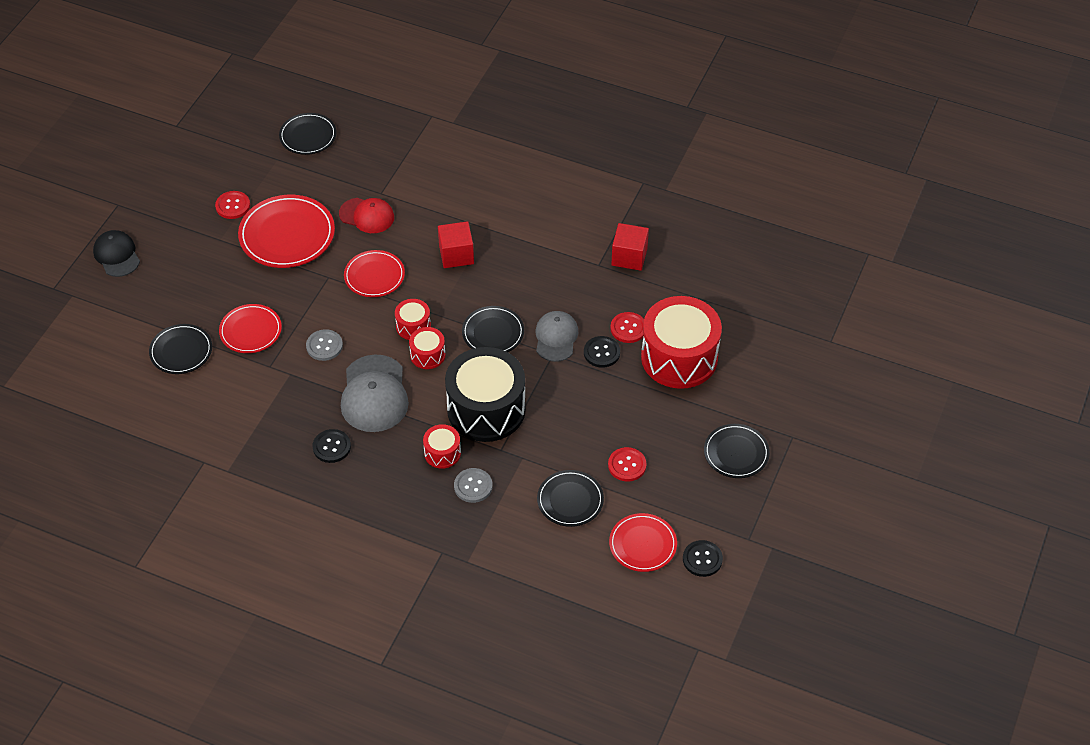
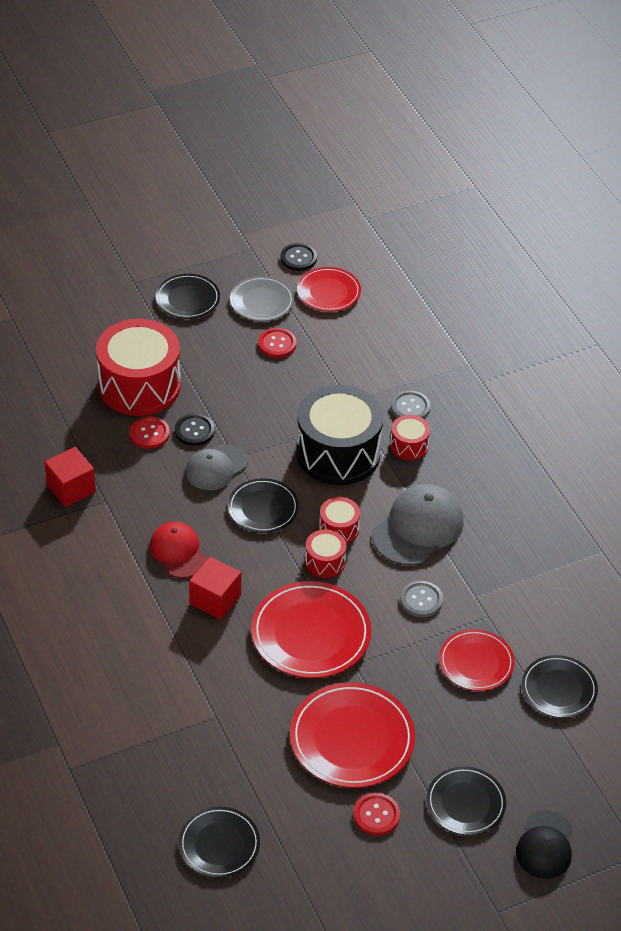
camera: 140 degrees left, 5 degrees down
black button [313,429,351,463] -> none
red cap [339,198,394,233] -> red cap moved to [150,522,207,578]
red plate [344,250,405,297] -> red plate [251,581,371,678], size x1.61
black plate [537,470,604,527] -> black plate moved to [427,766,506,835]
none -> grey plate [230,276,294,321]

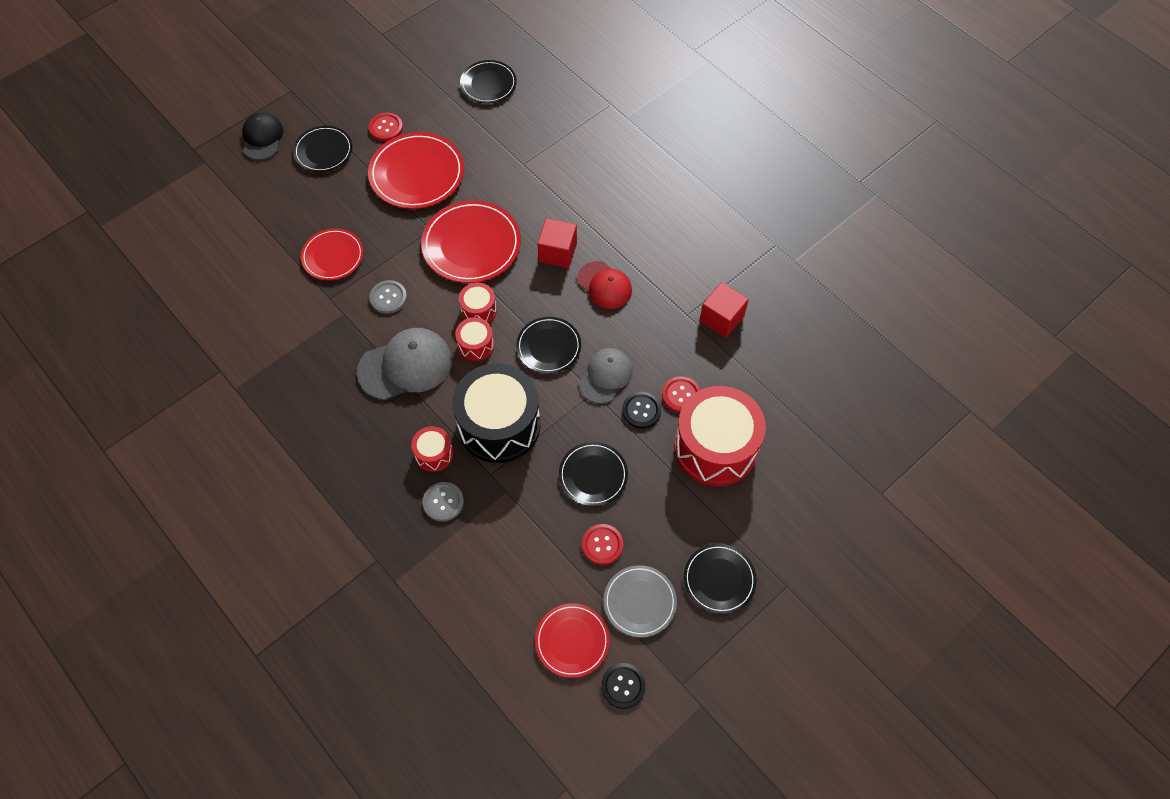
camera: 165 degrees right, 15 degrees up
grey cap [372,484,464,566] -> grey cap turned 135 degrees counterclockwise [357,328,452,400]
black plate [522,655,598,718] -> black plate moved to [559,442,628,506]

